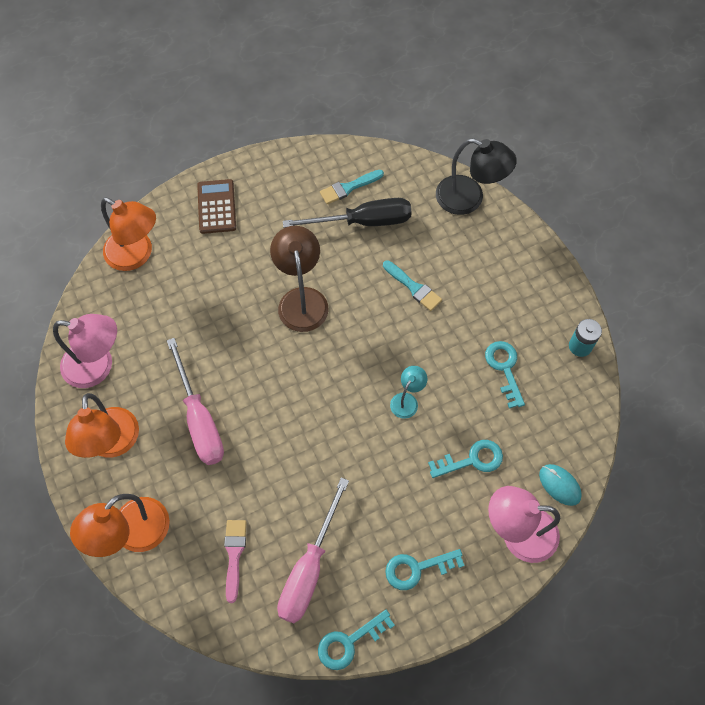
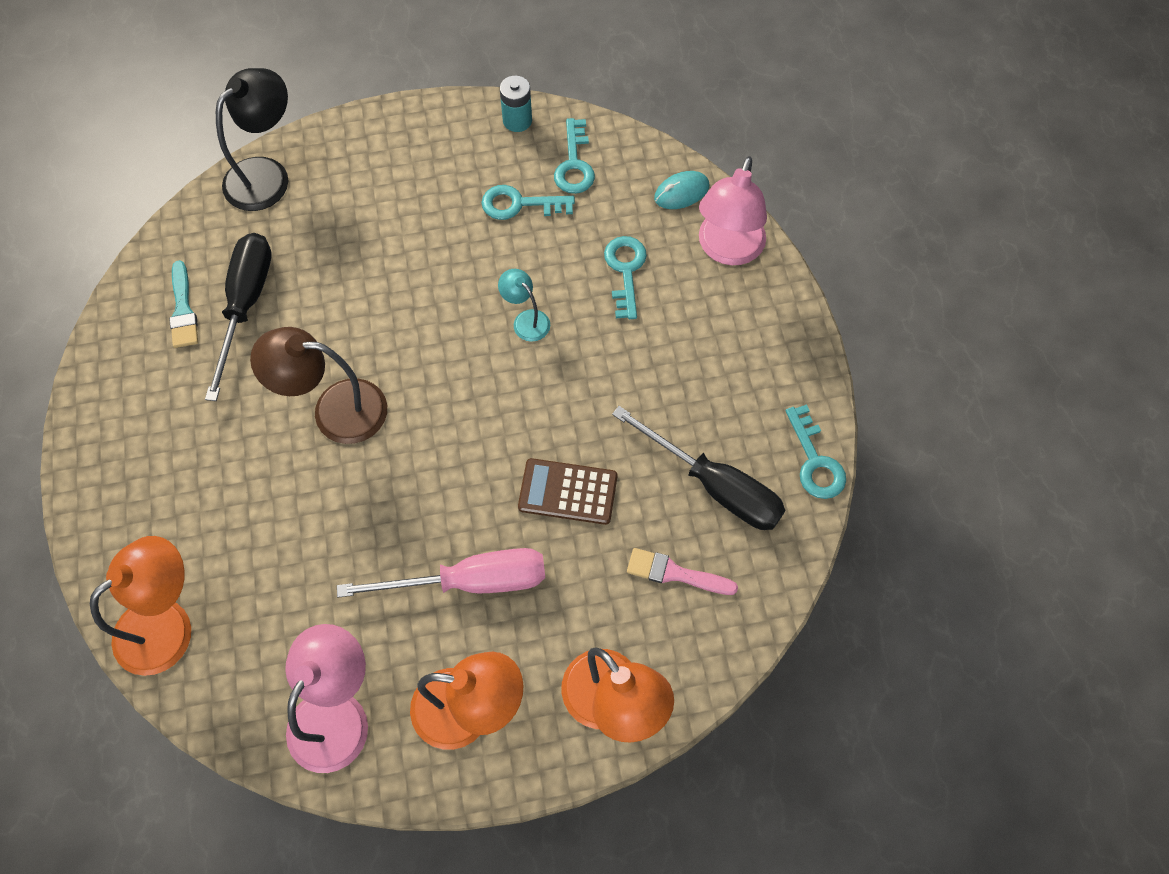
camera: 75 degrees left, 0 degrees up
brown calculator [197,179,236,234] -> brown calculator moved to [518,458,618,525]
pink screwdriver [277,478,349,623] -> black screwdriver [612,406,785,530]
turquoise brush [383,260,442,311] -> none
turquoise key [385,549,465,590] -> turquoise key moved to [554,118,595,194]

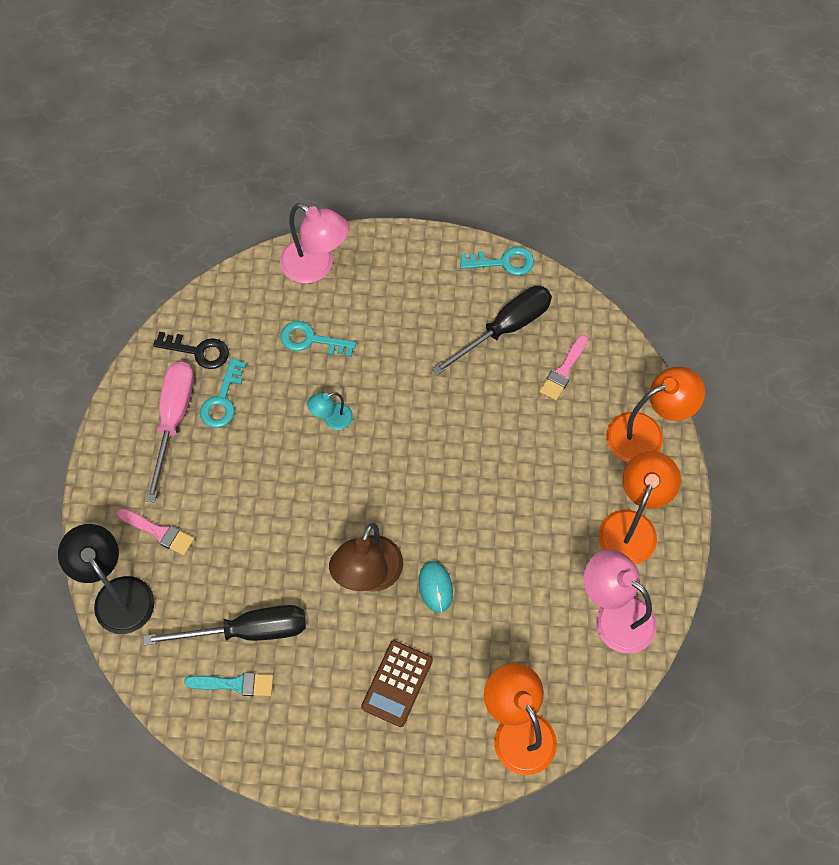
camera: 75 degrees left, 0 degrees up
black screwdriver [205,233,272,401] -> black screwdriver turned 150 degrees clockwise [143,605,306,645]
pink screwdriver [337,548,545,597] -> pink screwdriver moved to [146,361,194,502]
turquoise battery [500,76,532,132] -> none
brown calculator [518,458,618,525] -> brown calculator moved to [361,640,433,727]
turquoise key [554,118,595,194] -> black key [153,332,229,369]
turquoise mouse [654,171,709,209] -> turquoise mouse moved to [419,561,453,613]
none -> pink brush [117,508,194,555]

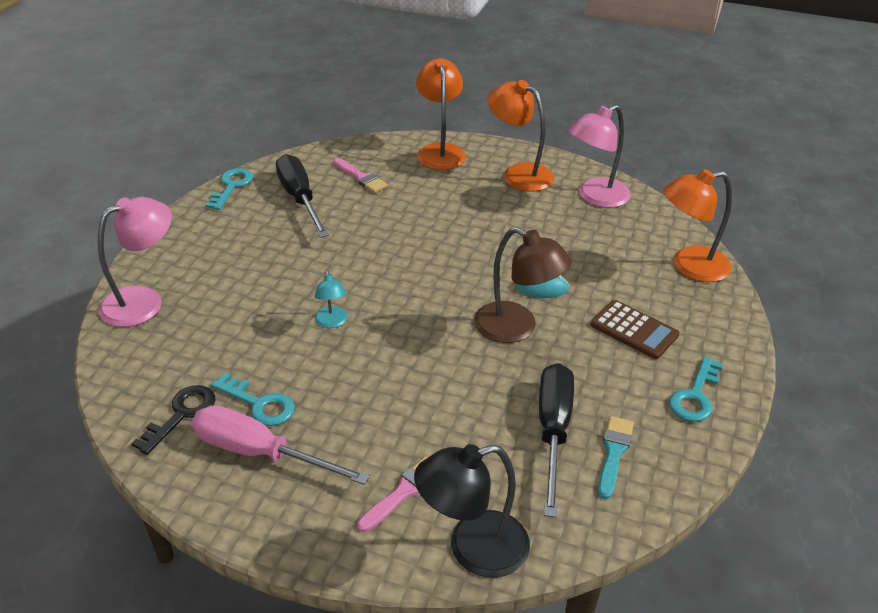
camera: 75 degrees left, 25 degrees down
turquoise key [280,321,356,357] -> turquoise key moved to [669,357,723,422]

